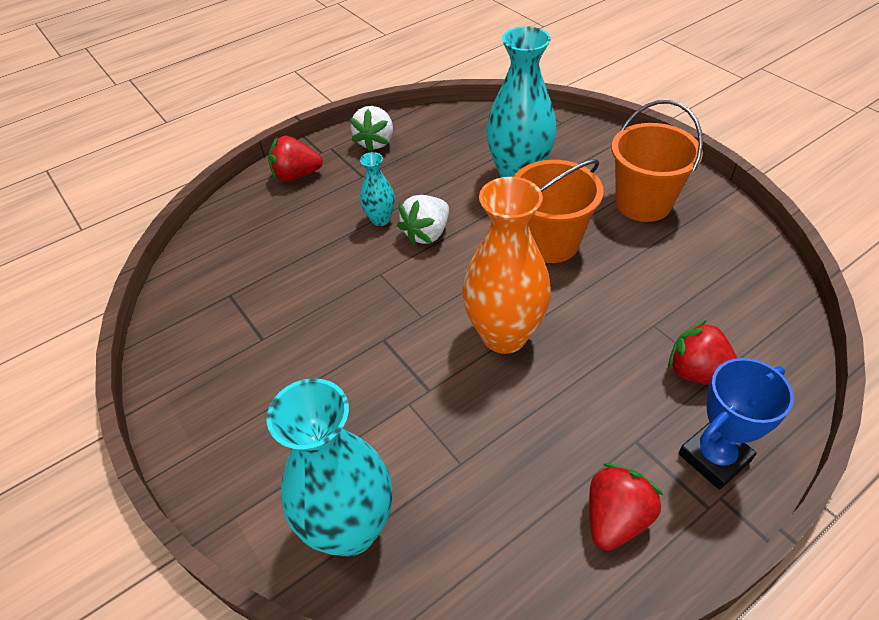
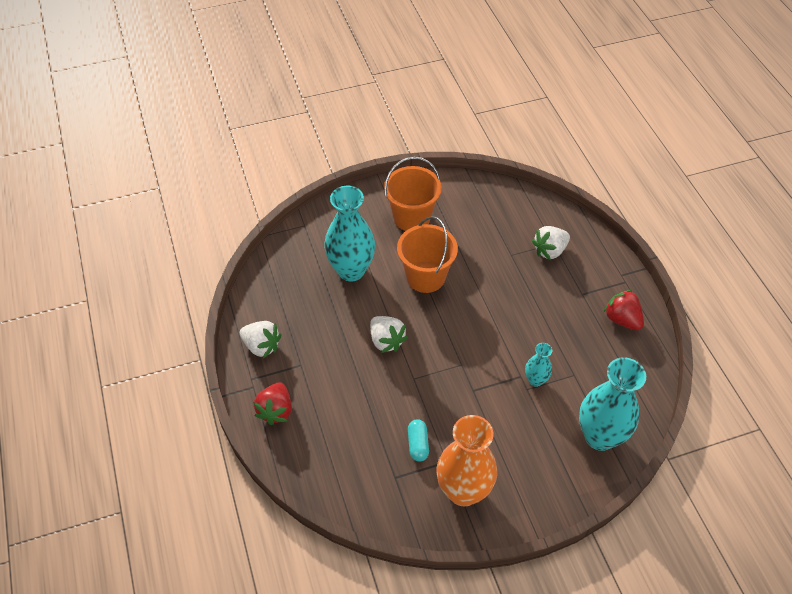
camera: 75 degrees left, 5 degrees up
turquoise vase [360,152,395,226] -> turquoise vase moved to [525,343,552,387]
orange vase [462,177,551,354] -> orange vase moved to [436,415,497,506]
red strawberry [668,320,737,385] -> white strawberry [532,226,570,260]
blue trophy [678,358,794,490] -> none
none -> turquoise capsule [408,419,429,462]

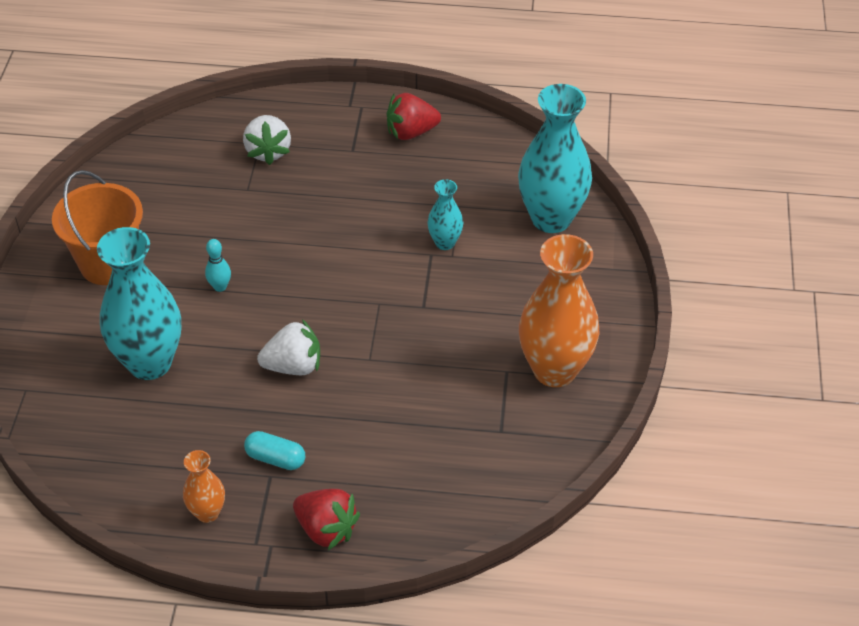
camera: 65 degrees left, 5 degrees down
white strawberry [240,321,281,359] -> orange vase [183,450,225,523]
orange bucket [397,216,458,293] -> turquoise bowling pin [205,239,231,292]
turquoise capsule [408,419,429,462] -> turquoise capsule moved to [244,431,305,470]

